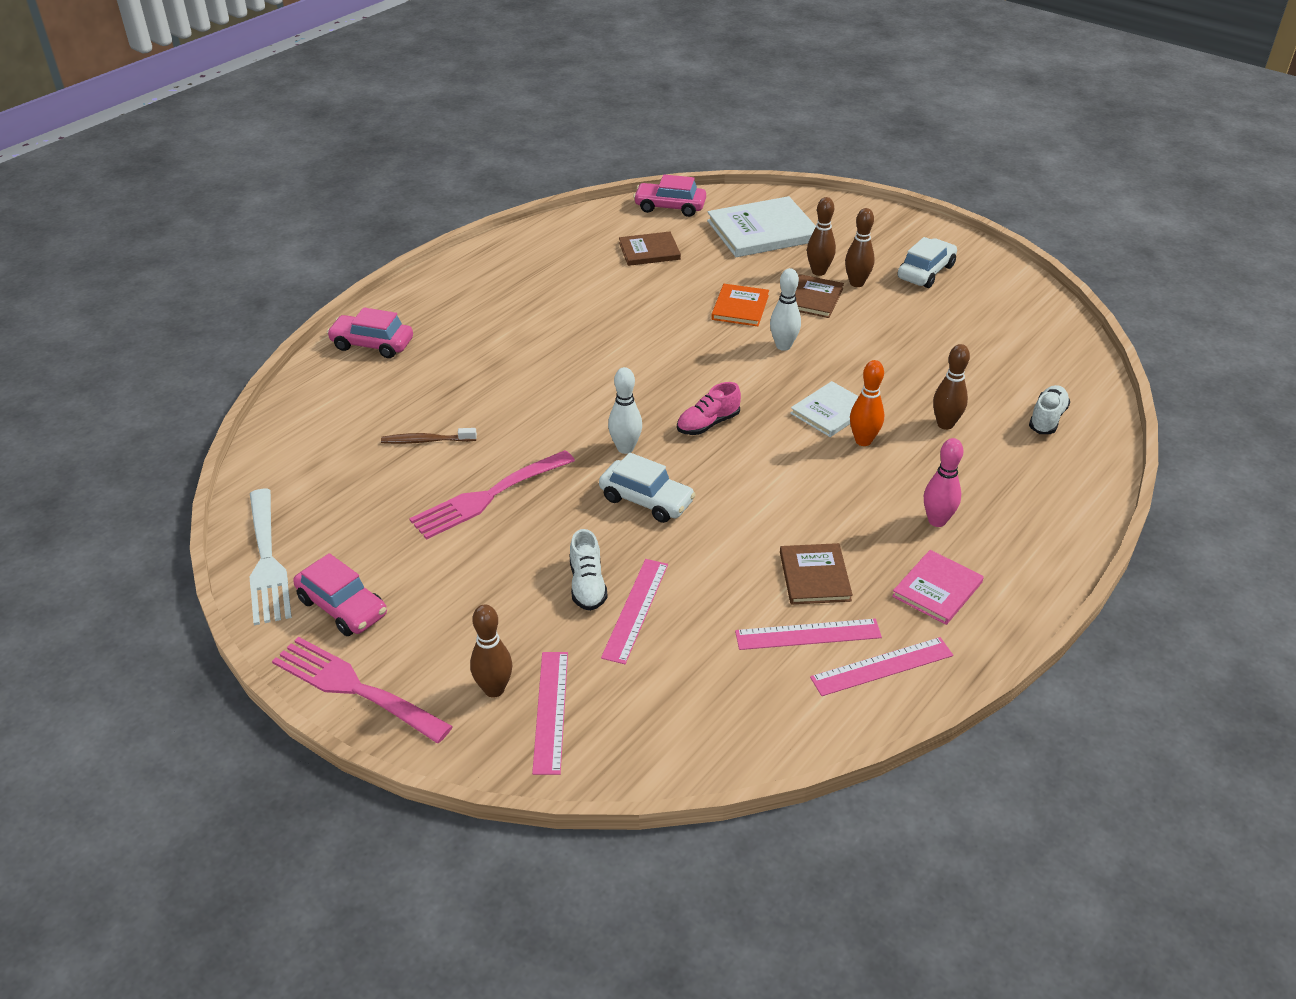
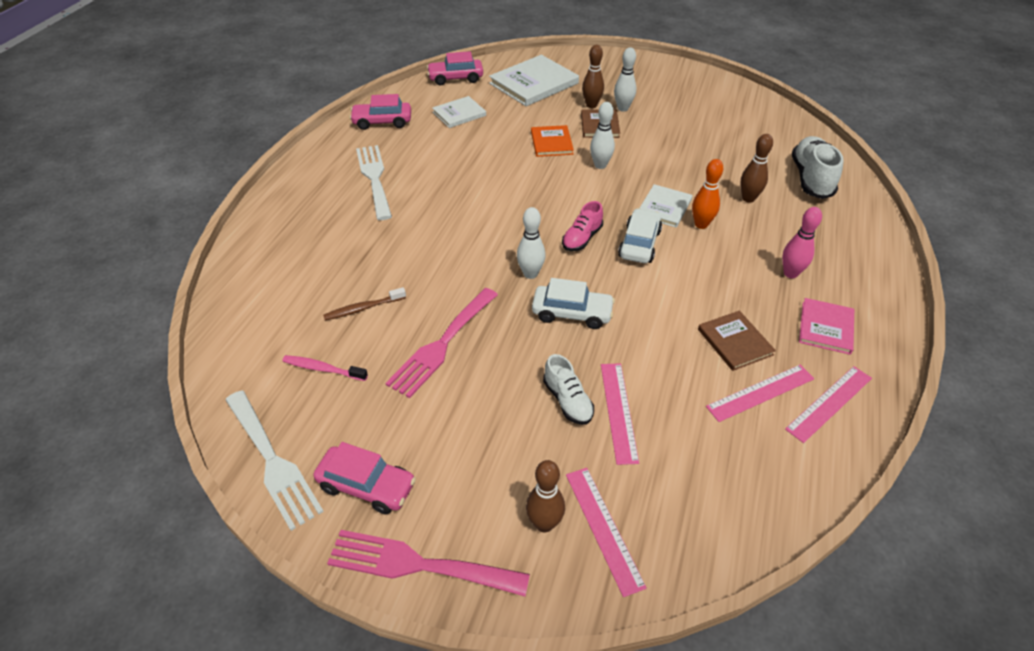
camera: 20 degrees left, 5 degrees up
pink car [327,307,413,358] -> pink car moved to [350,94,411,130]
brown book [619,232,681,266] -> white book [432,96,486,128]
brown bowling pin [845,208,875,287] -> white bowling pin [614,48,636,112]
white car [898,237,957,288] -> white car moved to [618,208,662,263]
white shoe [1029,385,1070,434] -> white shoe [792,136,844,199], size x1.64
none -> pink toothbrush [282,355,368,381]
none -> white fork [356,145,392,220]

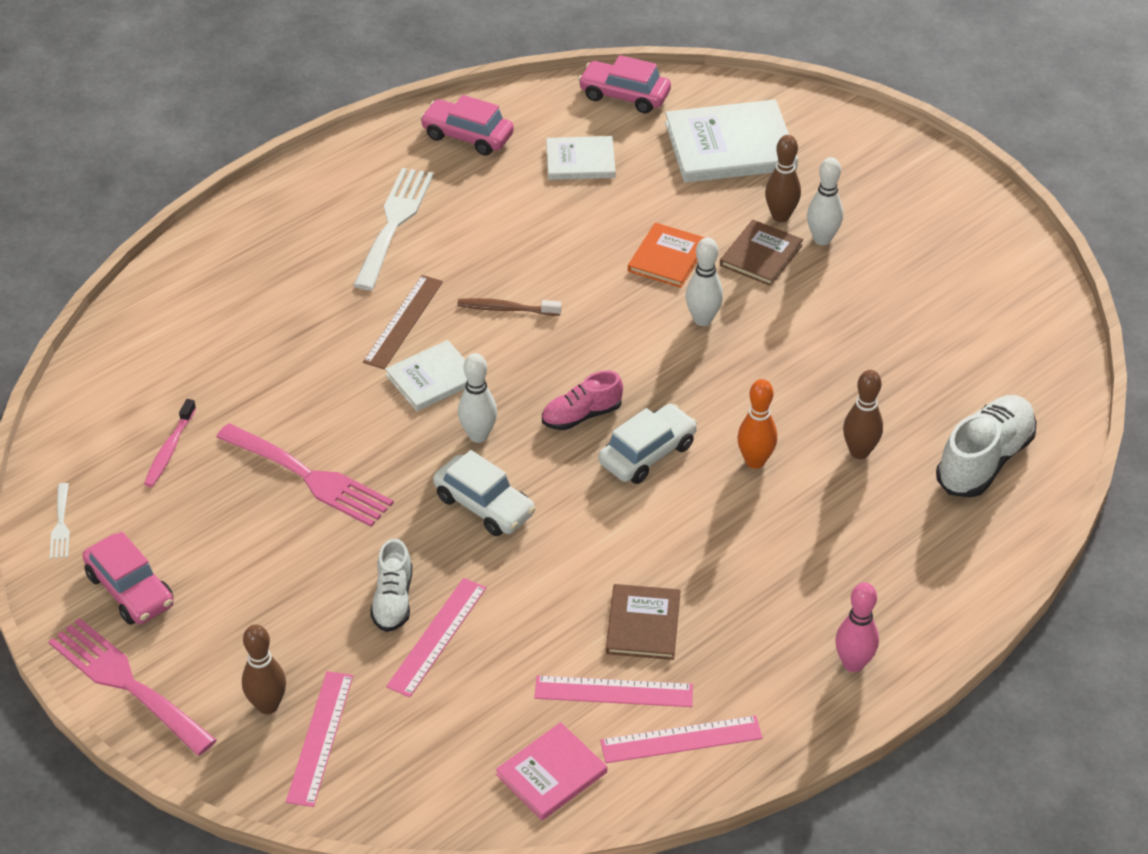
camera: 30 degrees right, 0 degrees up
white fork [226,390,324,531] -> white fork [50,483,70,559], size x0.47
pink toothbrush [282,355,368,381] -> pink toothbrush turned 120 degrees counterclockwise [144,399,196,487]
brown toothbrush [323,287,406,321] -> brown toothbrush moved to [457,298,562,316]
pink fork [385,288,498,398] -> pink fork turned 120 degrees counterclockwise [216,423,394,527]
white book [640,184,692,228] -> white book moved to [385,340,467,411]
pink bowling pin [782,207,822,278] -> pink bowling pin moved to [835,582,879,672]
pink book [799,298,854,355] -> pink book moved to [496,722,607,820]
none -> brown ruler [363,275,443,369]

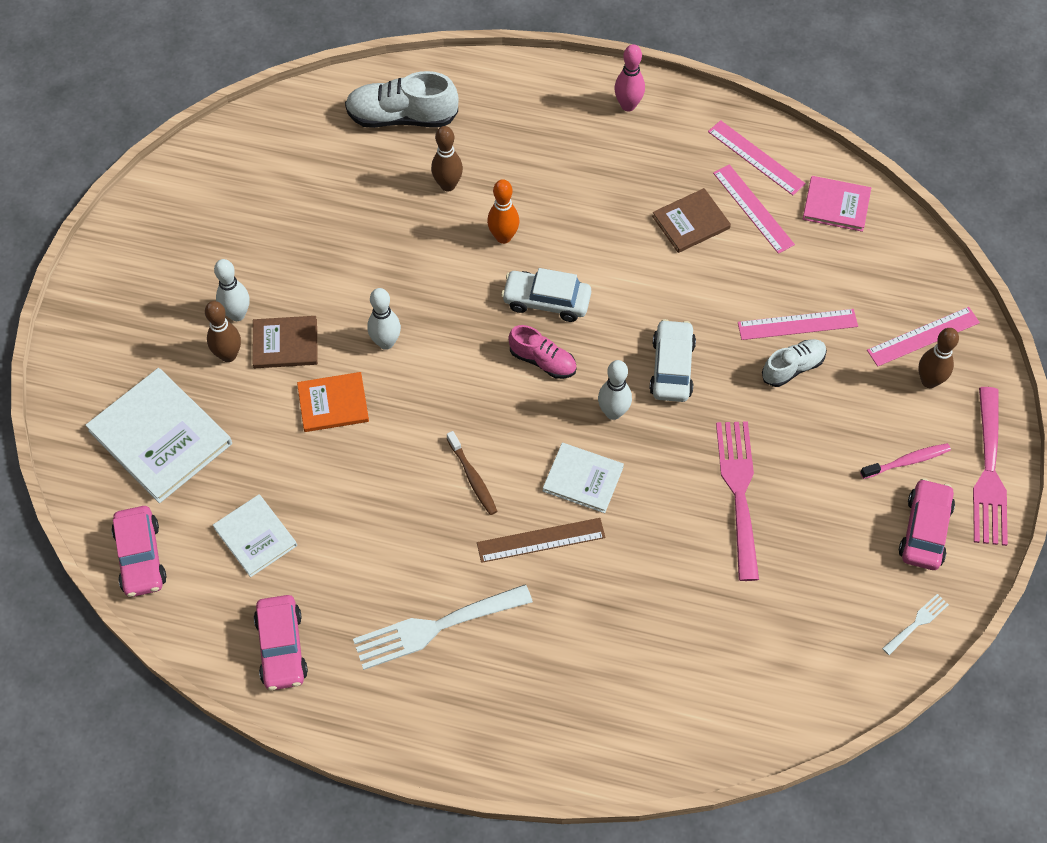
camera: 125 degrees left, 15 degrees up
pink toothbrush [144,399,196,487] -> pink toothbrush moved to [860,443,951,479]

